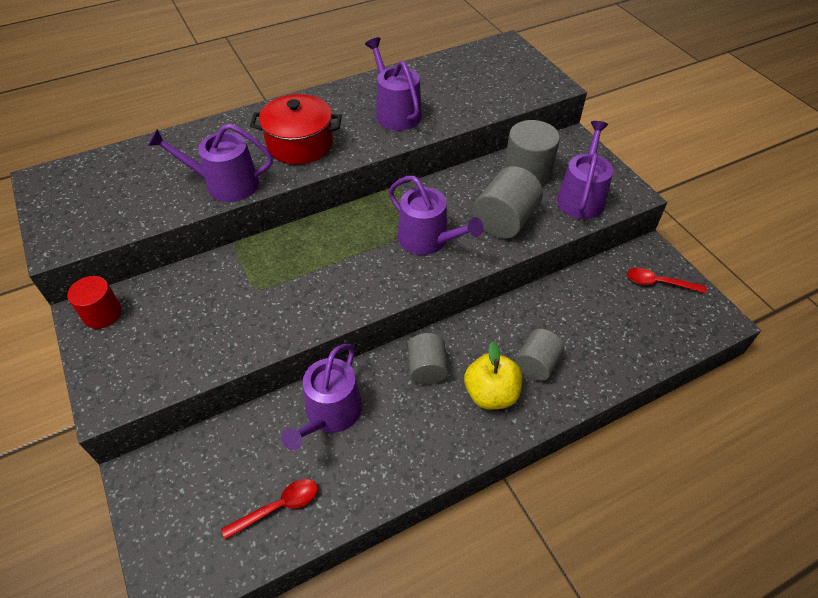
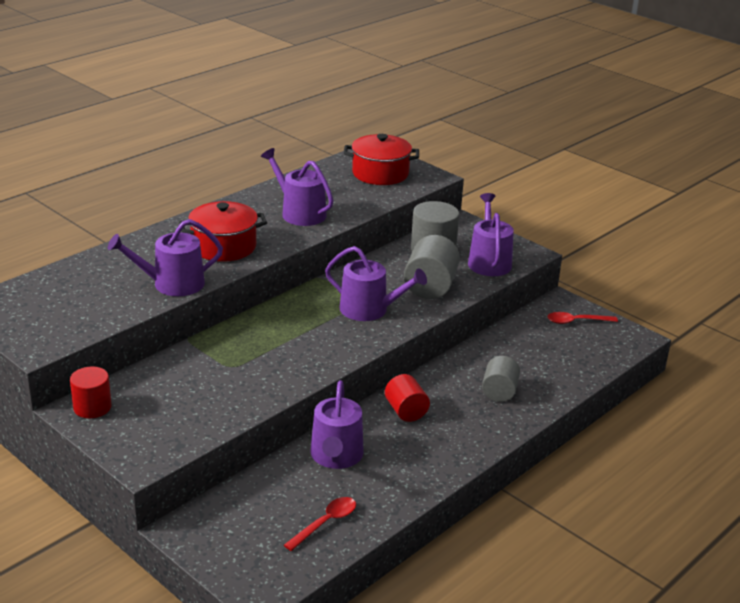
camera: 20 degrees left, 20 degrees down
grey cylinder [408,333,448,384] -> red cylinder [385,374,430,422]
yellow apple [464,342,522,410] -> none
none -> red pot [344,134,419,185]

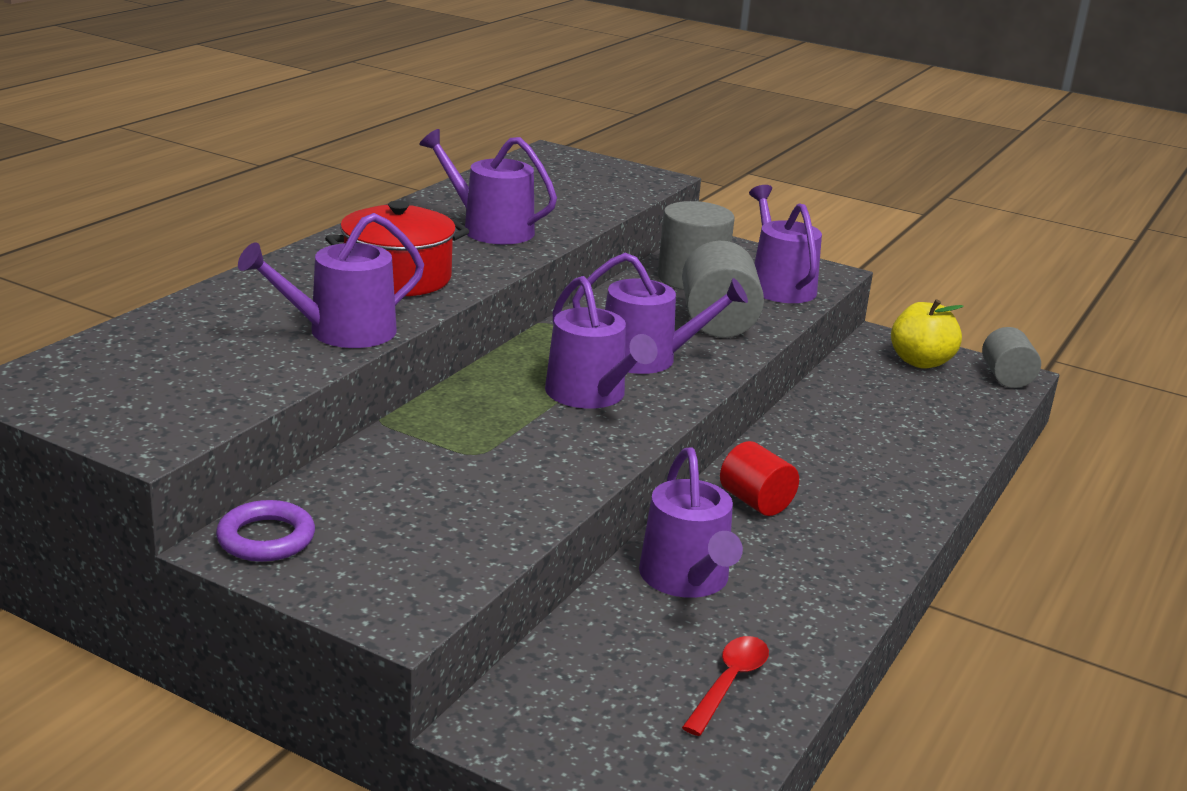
camera: 15 degrees left, 5 degrees down
red cylinder [70,366,112,418] -> purple ring [216,500,315,562]
red pot [344,134,419,185] -> none
grey cylinder [482,356,520,402] -> grey cylinder moved to [982,327,1041,388]
red spoon [547,312,618,324] -> yellow apple [891,299,964,369]
none -> purple watering can [545,276,658,409]

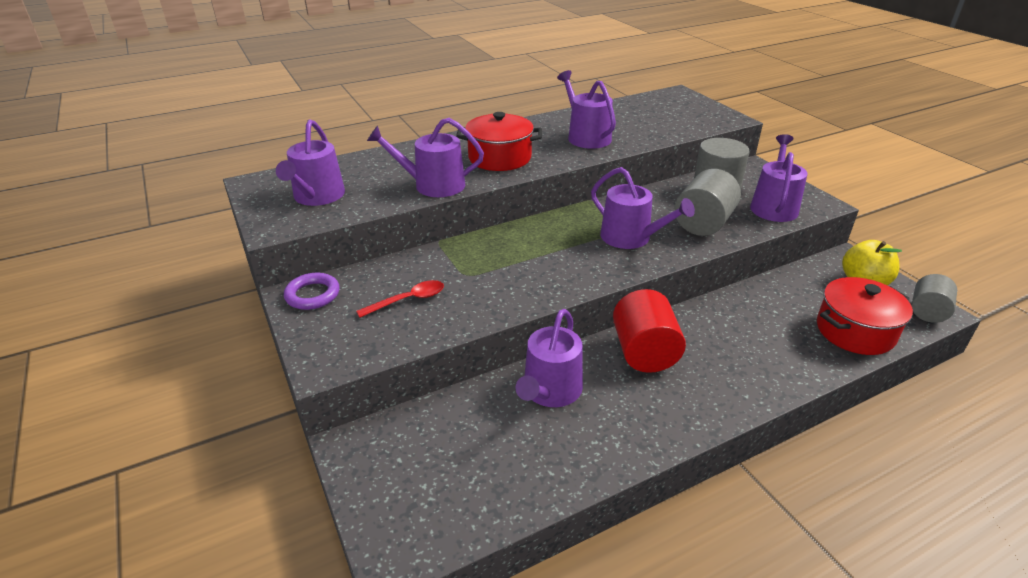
camera: 35 degrees right, 10 degrees up
purple watering can [545,276,658,409] -> purple watering can moved to [276,119,345,206]
red spoon [682,636,769,736] -> red spoon moved to [356,280,444,318]
red cylinder [720,441,799,516] -> red cylinder [613,289,686,373], size x1.53
none -> red pot [817,277,913,355]

